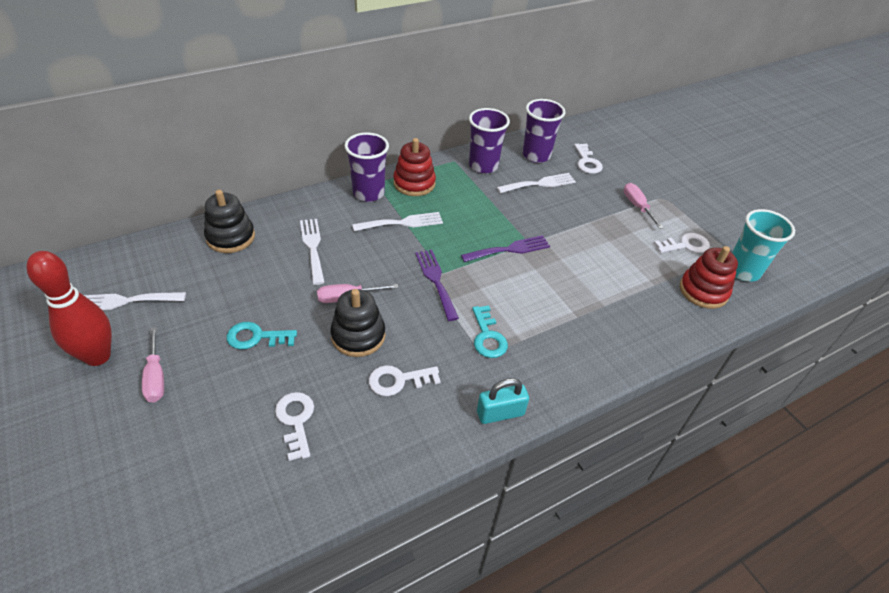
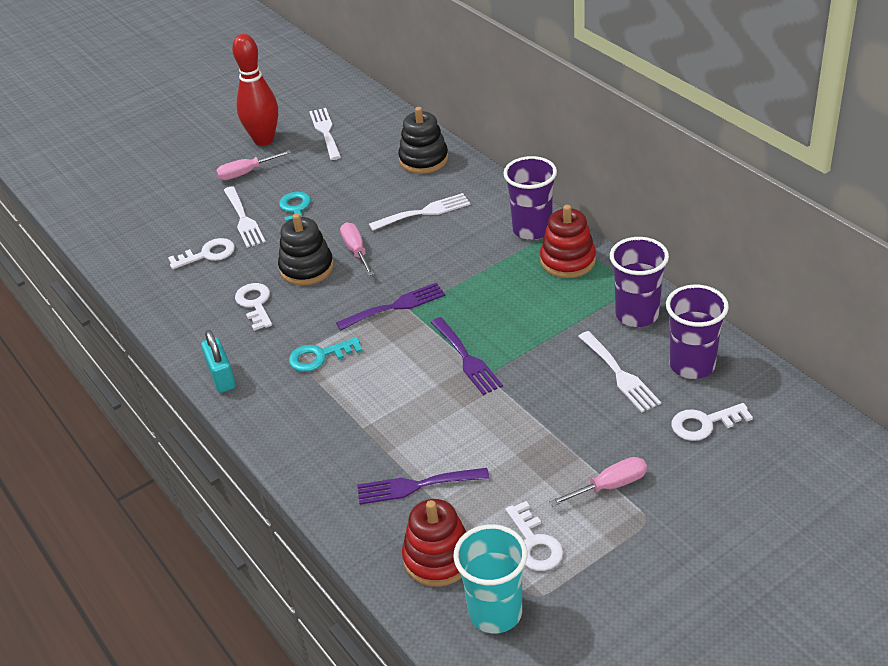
camera: 90 degrees right, 5 degrees down
white fork [352,212,443,231] -> white fork moved to [224,186,266,248]
none -> purple fork [357,468,489,505]

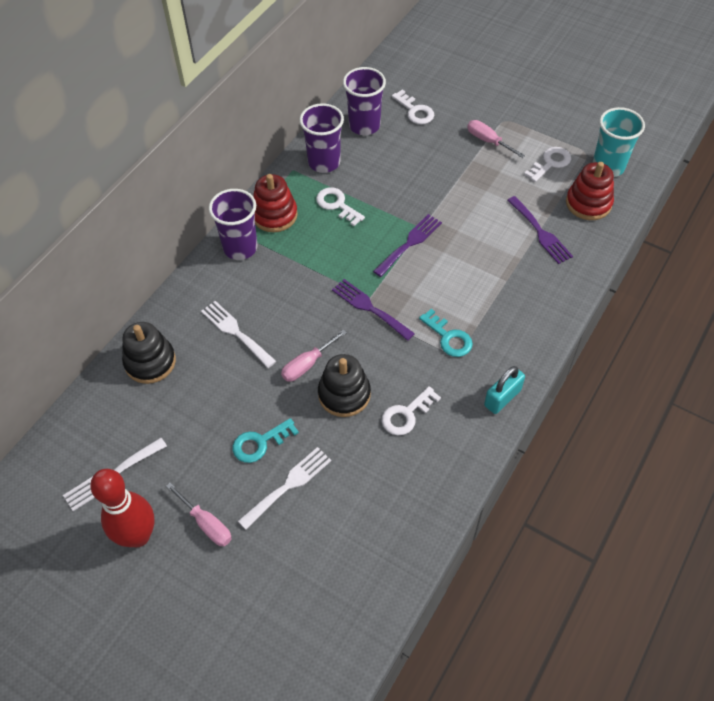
camera: 115 degrees left, 15 degrees up
white key [168,238,235,269] -> white key moved to [316,187,365,226]
white fork [578,331,661,413] -> none

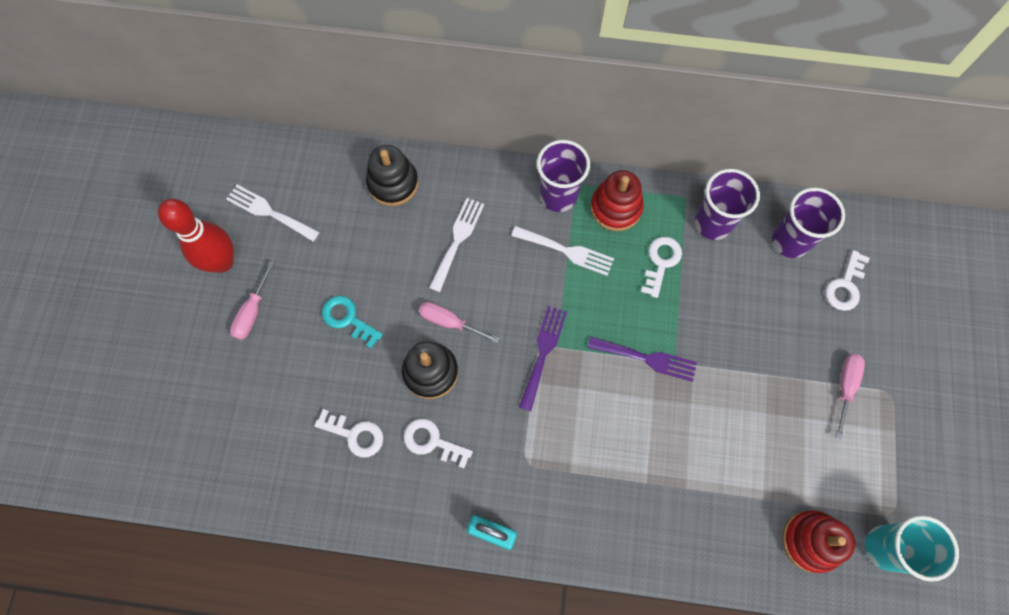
camera: 65 degrees right, 15 degrees up
white fork [238,447,331,530] -> white fork moved to [511,226,614,276]
turquoise key [419,309,473,357] -> none
purple fork [507,196,573,264] -> none
white key [524,147,571,182] -> white key moved to [314,409,383,458]

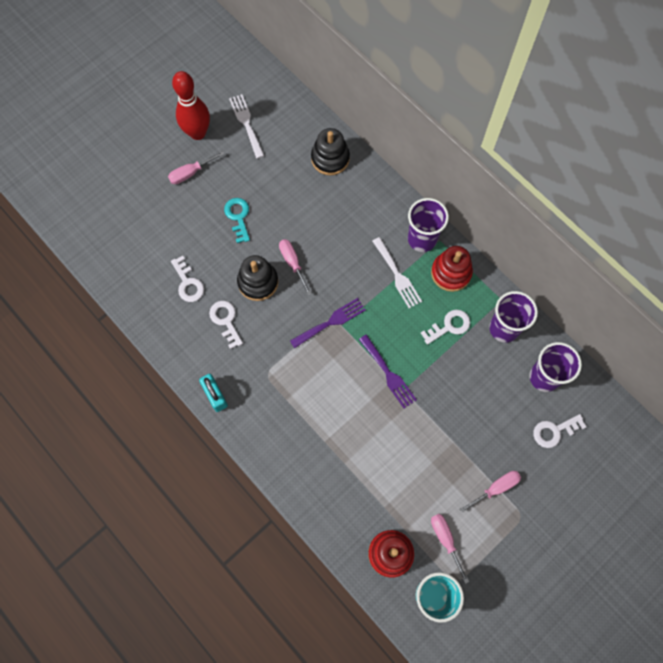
camera: 40 degrees right, 0 degrees up
white fork [429,198,484,292] -> none
none -> pink screwdriver [431,514,469,584]

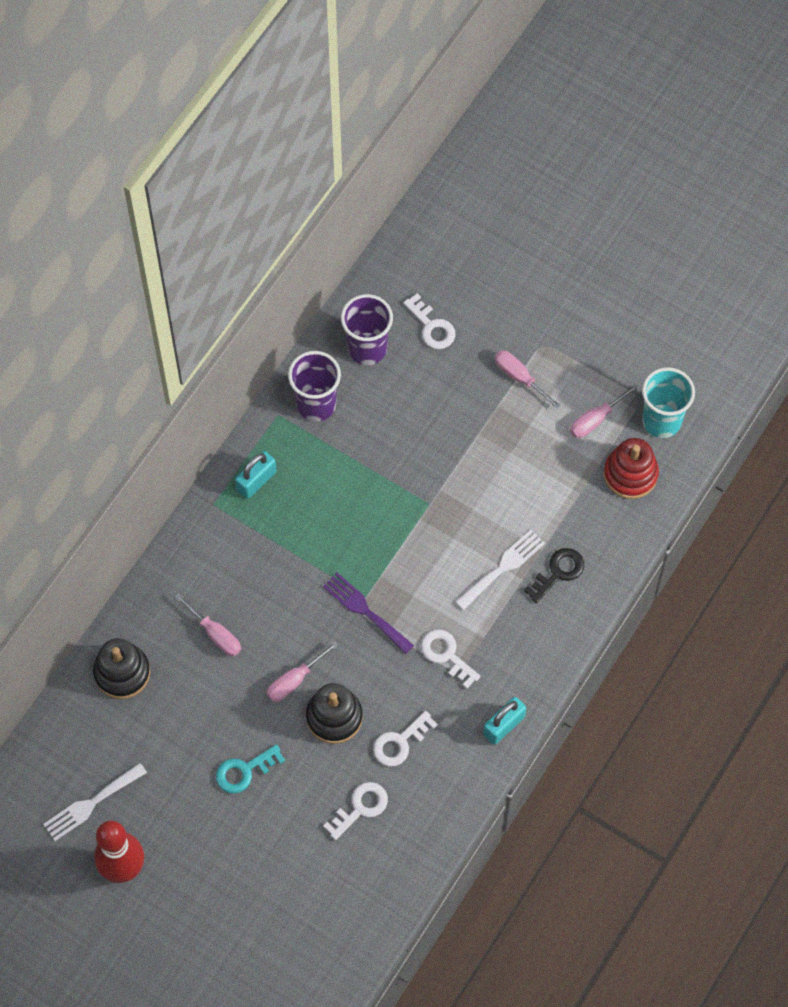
camera: 105 degrees left, 5 degrees down
pink screwdriver [168,151,225,184] -> pink screwdriver moved to [175,593,241,656]
purple fork [359,335,417,409] -> none
white fork [372,237,422,308] -> white fork moved to [455,530,545,610]
purple cup [408,198,449,252] -> none
white key [421,310,470,345] -> white key moved to [421,630,481,688]
red stacking toy [431,246,473,292] -> turquoise padlock [235,451,277,499]
none -> black key [524,548,584,603]

